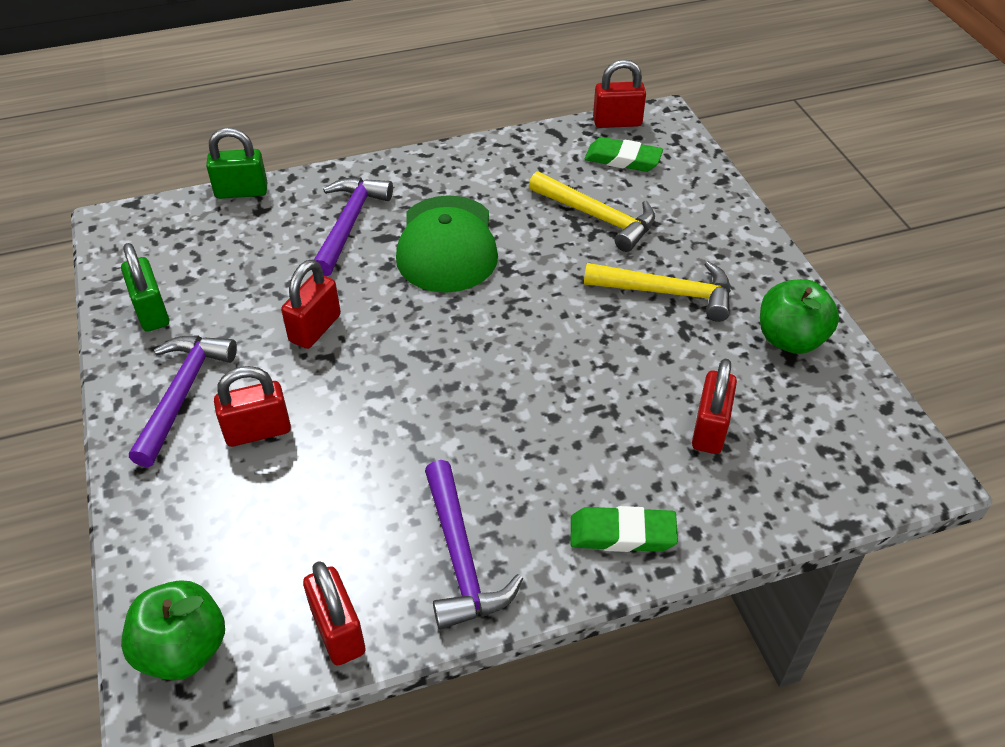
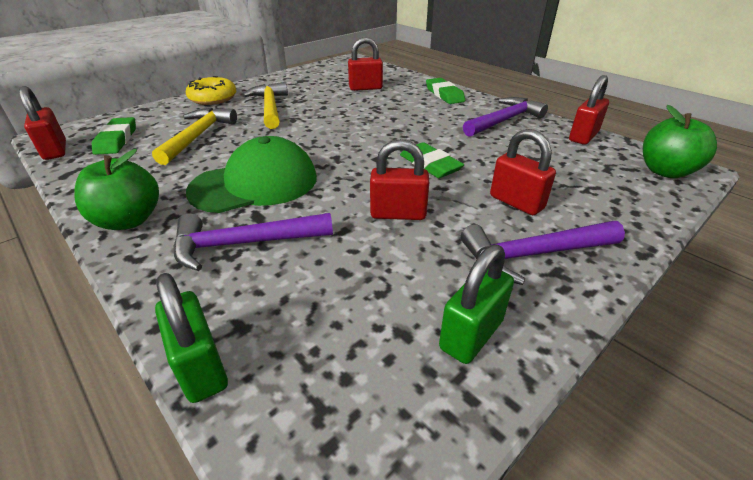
camera: 115 degrees left, 10 degrees down
green apple [760,279,839,354] -> green apple moved to [74,149,159,230]
none -> yellow donut [186,76,236,105]
none -> green eraser [400,142,464,178]

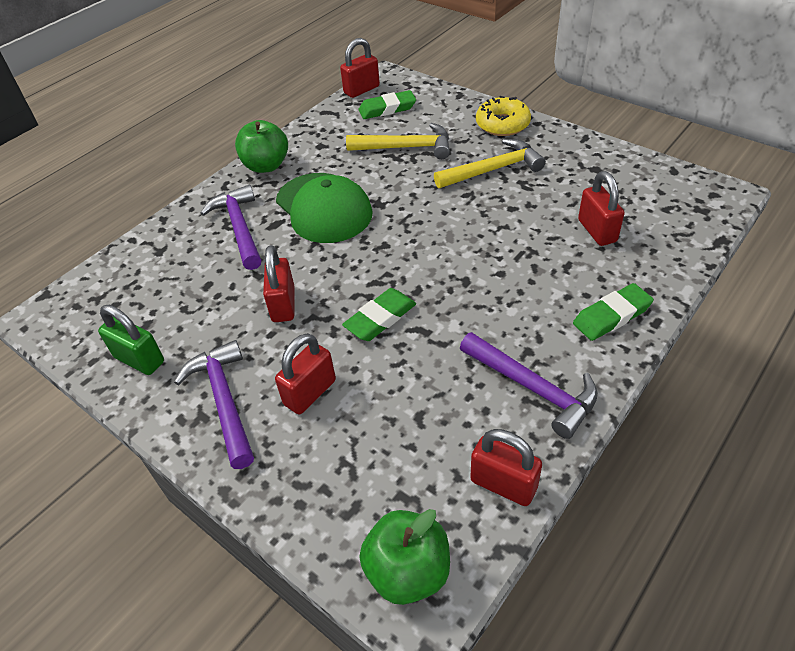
camera: 85 degrees right, 10 degrees up
green padlock [155,273,228,403] -> none

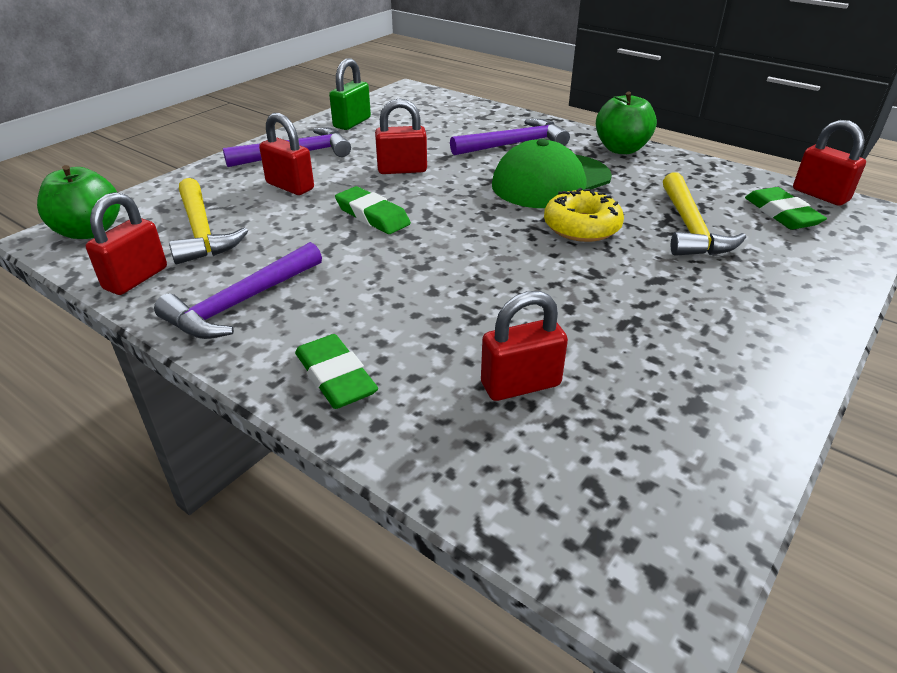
camera: 85 degrees right, 10 degrees down
yellow hammer [434,139,546,188] -> yellow hammer moved to [169,178,248,264]
yellow donut [476,96,531,136] -> yellow donut moved to [544,188,624,242]

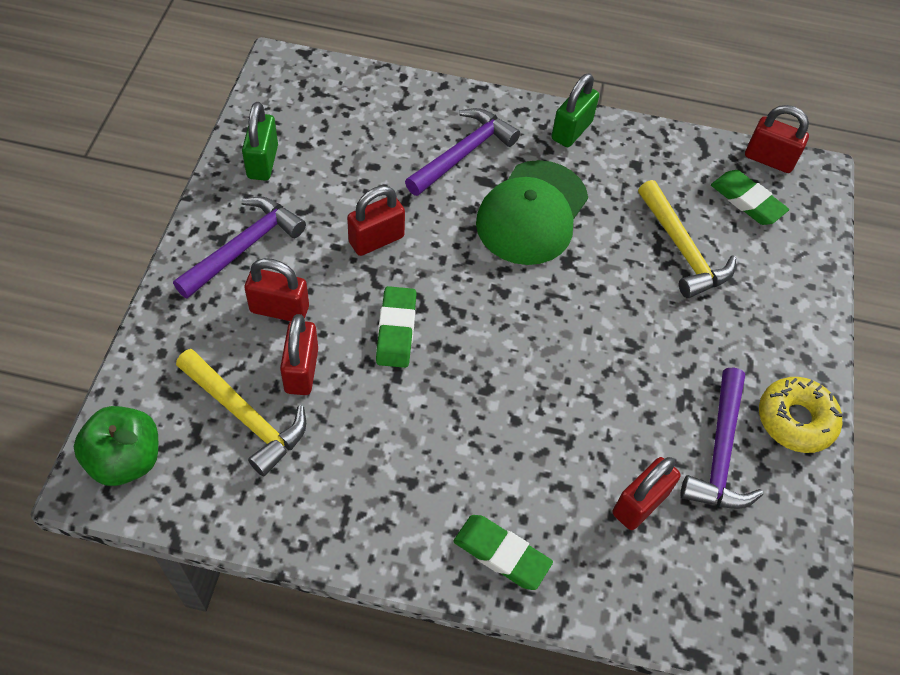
camera: 30 degrees left, 20 degrees up
red padlock [86,192,167,295] -> red padlock moved to [280,314,318,395]
purple hammer [154,242,322,339] -> purple hammer moved to [680,367,763,509]
green eraser [335,186,411,234] -> green eraser turned 75 degrees clockwise [376,286,416,368]
yellow donut [544,188,624,242] -> yellow donut moved to [759,377,843,453]
green apple [596,92,657,154] -> green padlock [551,73,599,147]

